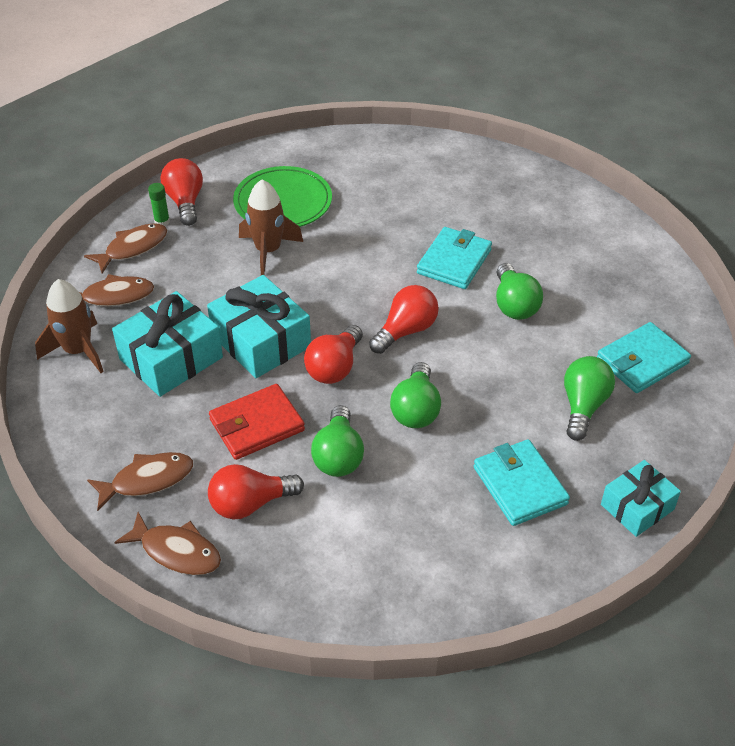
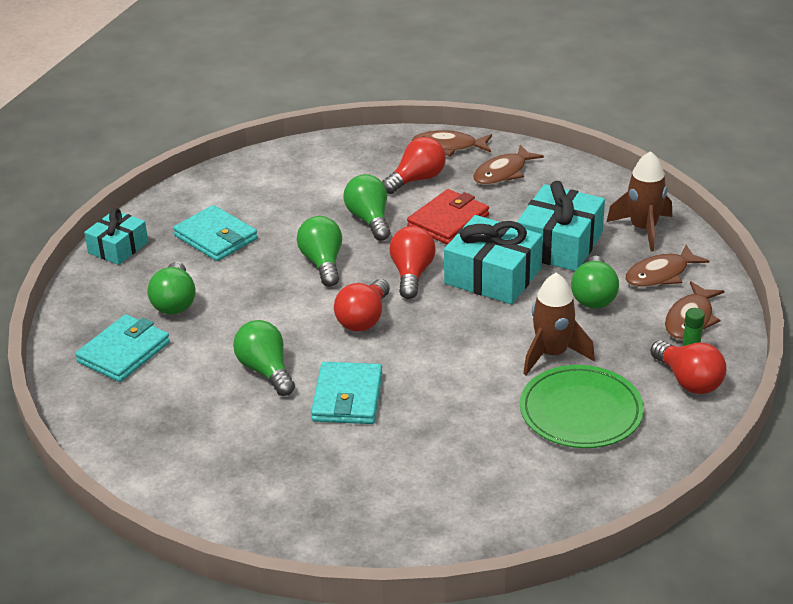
camera: 160 degrees right, 10 degrees down
none -> green light bulb [571,256,619,309]

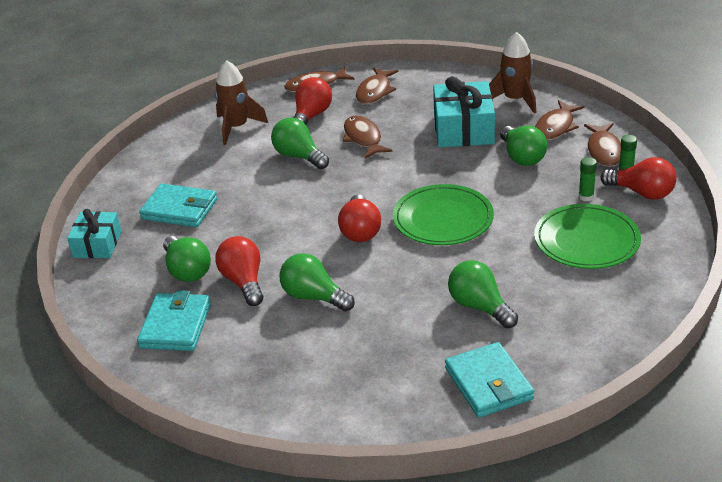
camera: 25 degrees left, 0 degrees up
green light bulb [297,216,342,287] -> green light bulb moved to [448,260,518,328]
turquoise wallet [311,362,382,424] -> turquoise wallet moved to [445,342,534,417]
red light bulb [389,226,436,299] -> red light bulb moved to [215,236,263,306]
red wallet [407,189,489,245] -> brown fish [343,116,393,159]
turquoise gift [444,215,542,304] -> none
brown rocket [523,273,595,375] -> brown rocket moved to [215,60,268,145]
none -> green plate [393,184,494,245]
none -> green glue stick [579,157,597,201]

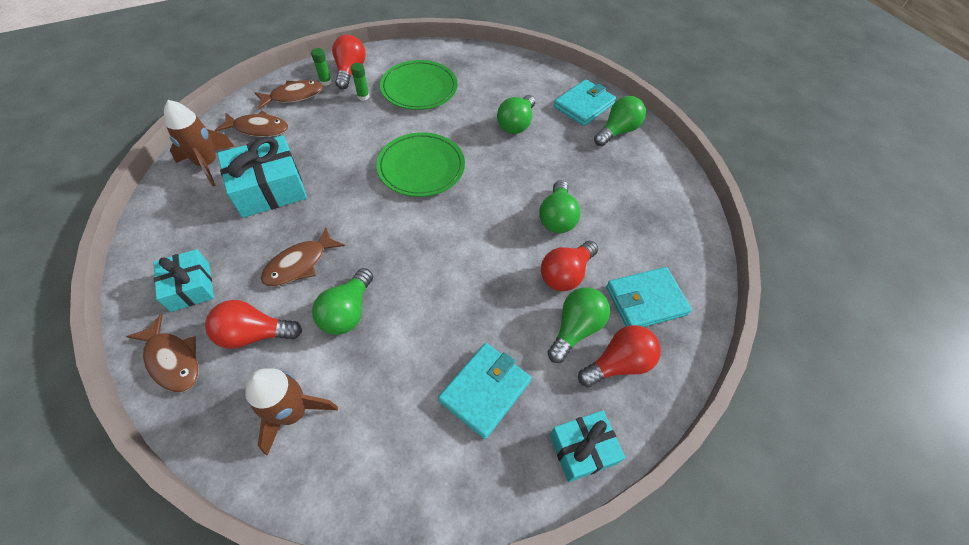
camera: 120 degrees left, 20 degrees up
turquoise wallet [139,184,217,227] -> turquoise wallet turned 45 degrees clockwise [438,343,531,439]
red light bulb [338,194,381,242] -> red light bulb moved to [578,325,661,387]
brown fish [356,67,398,104] -> turquoise gift [153,249,214,312]
green light bulb [500,125,547,166] -> green light bulb moved to [594,96,646,146]

